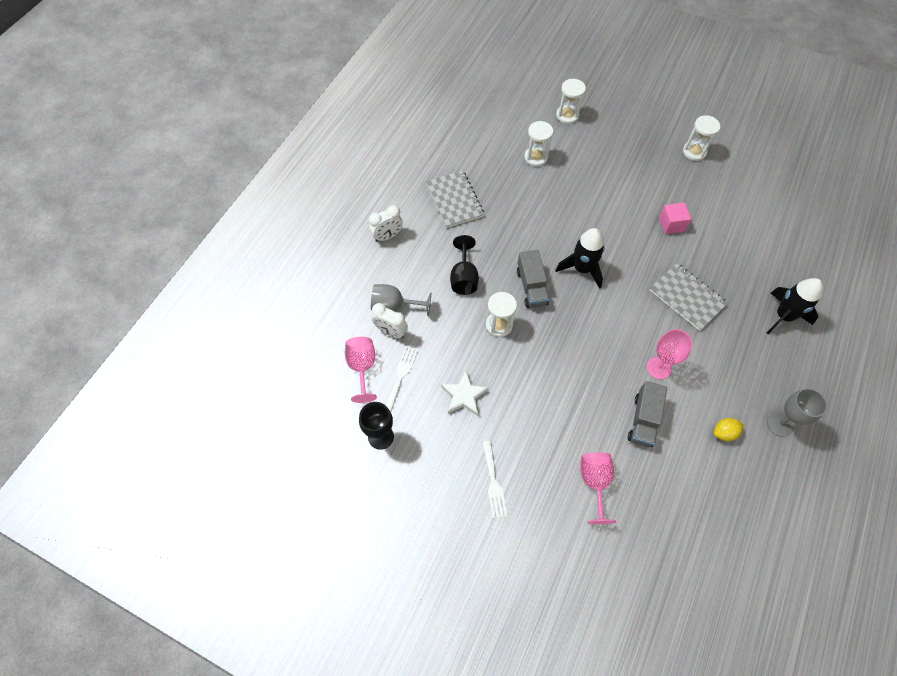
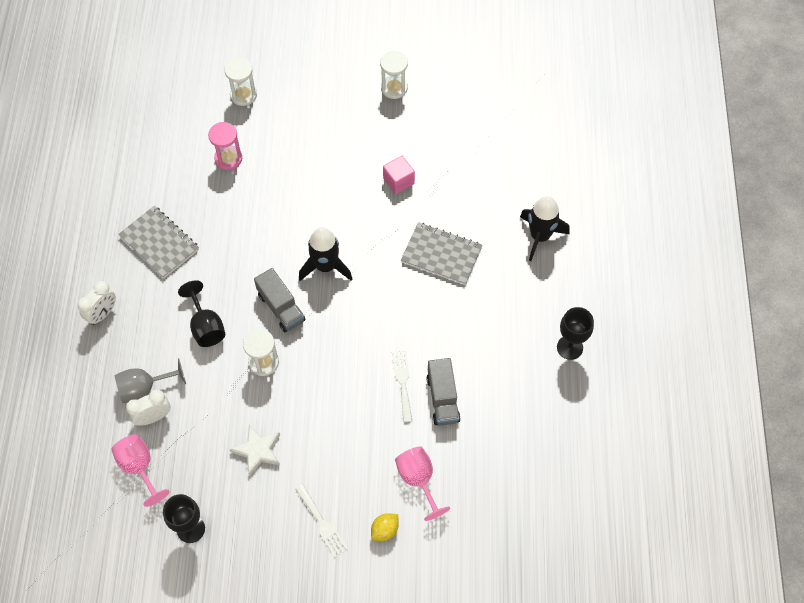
camera: 25 degrees left, 0 degrees up
white clock [372,303,408,339] -> white clock turned 150 degrees clockwise [126,390,171,426]
white fork [385,347,418,412] -> white fork moved to [392,351,412,422]
white hourglass [524,121,553,167] -> pink hourglass [208,122,242,170]
pink goblet [646,329,693,379] -> none
yellow lemon [714,418,743,441] -> yellow lemon moved to [371,513,399,541]
grey goblet [767,388,827,437] -> black goblet [557,307,594,360]

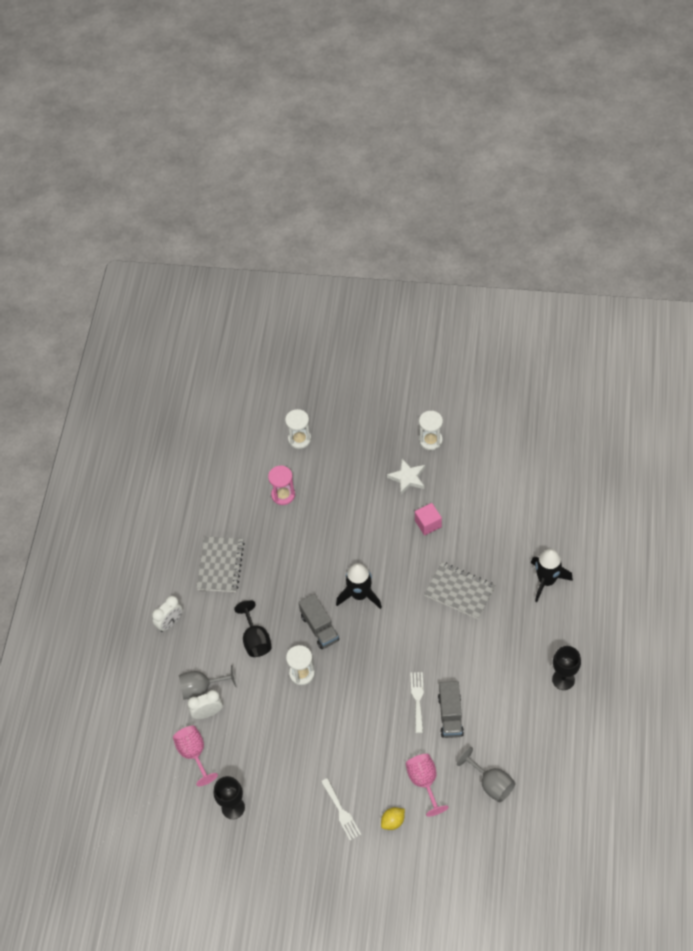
camera: 10 degrees right, 5 degrees down
grey notebook [118,206,199,278] -> grey notebook turned 45 degrees clockwise [196,537,245,592]
white star [230,424,280,476] -> white star moved to [387,459,425,494]
none -> grey goblet [457,747,516,802]

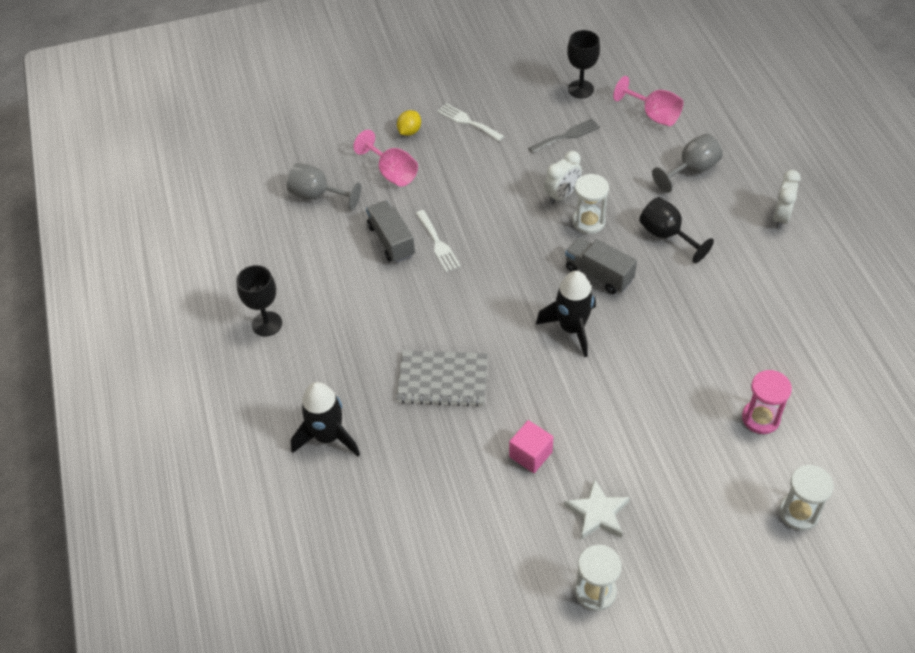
camera: 155 degrees right, 5 degrees down
white clock [187,690,223,719] -> white clock moved to [544,151,582,204]
grey notebook [196,537,245,592] -> none
none -> grey fork [528,119,600,154]

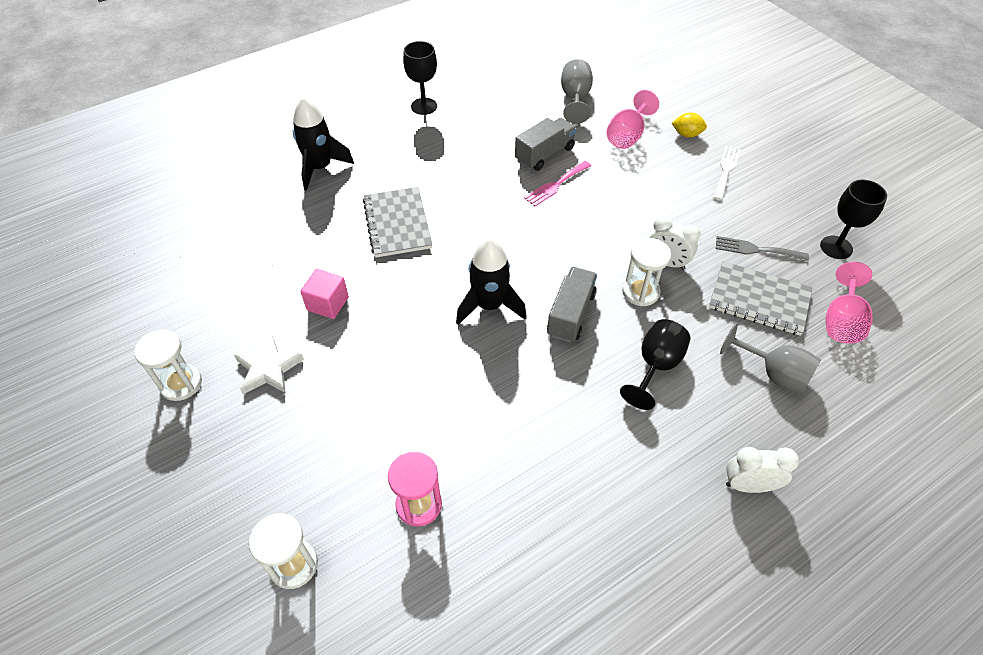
camera: 70 degrees right, 0 degrees up
white fork [416,210,461,272] -> pink fork [524,161,591,206]
grey fork [528,119,600,154] -> grey fork turned 150 degrees clockwise [716,236,809,261]
none -> grey notebook [709,261,813,336]

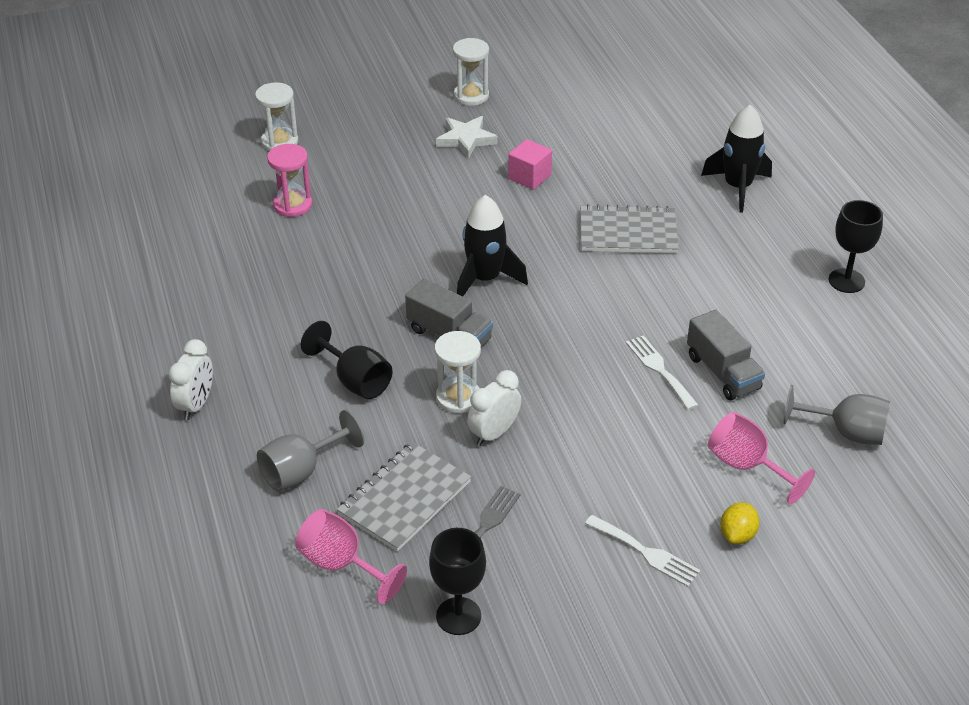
camera: 105 degrees right, 10 degrees down
pink fork [524,161,591,206] -> white fork [626,335,699,410]

